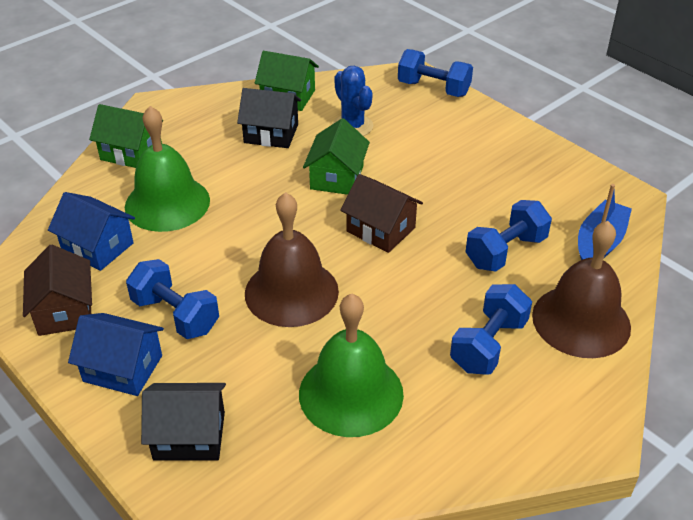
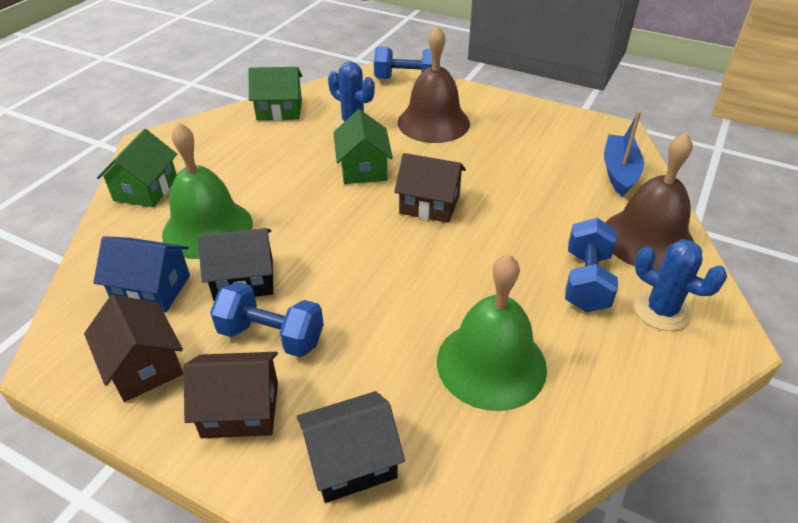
camera: 20 degrees left, 0 degrees up
blue house [68,313,164,396] -> brown house [184,352,278,438]
green house [89,104,163,168] -> green house turned 75 degrees counterclockwise [97,129,177,207]
black house [237,88,301,148] -> black house moved to [197,228,273,301]
brown bell [245,192,339,327] -> brown bell moved to [398,26,470,143]
blue dumbbell [465,200,552,272] -> none
none -> blue cactus [634,239,727,331]

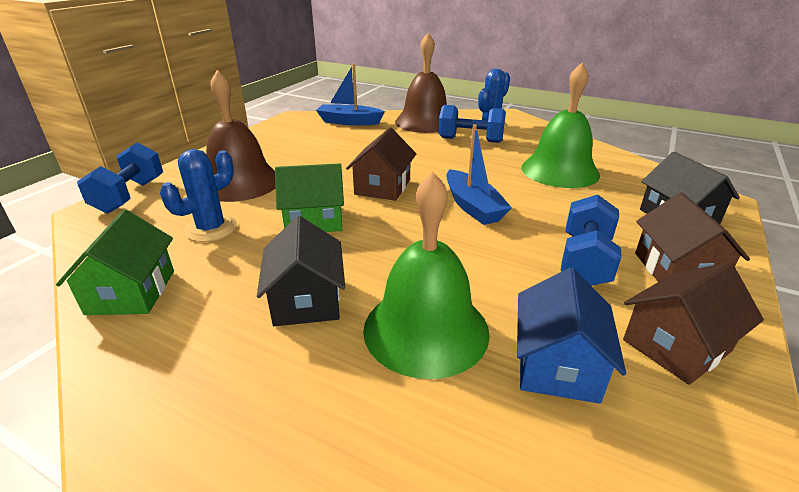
camera: 90 degrees left, 10 degrees down
green house [97,129,177,207] -> none
black house [197,228,273,301] -> black house moved to [257,216,345,326]
none -> blue boat [447,124,512,225]

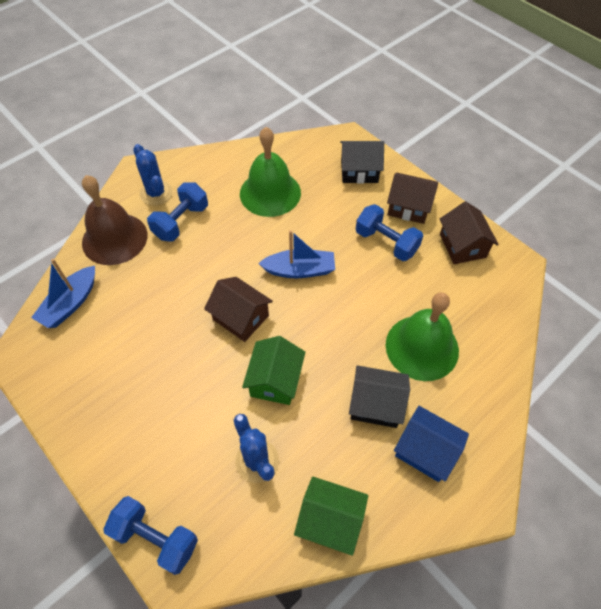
camera: 70 degrees left, 25 degrees up
brown bell [206,70,276,202] -> none
blue house [517,268,626,404] -> blue house moved to [394,406,469,482]

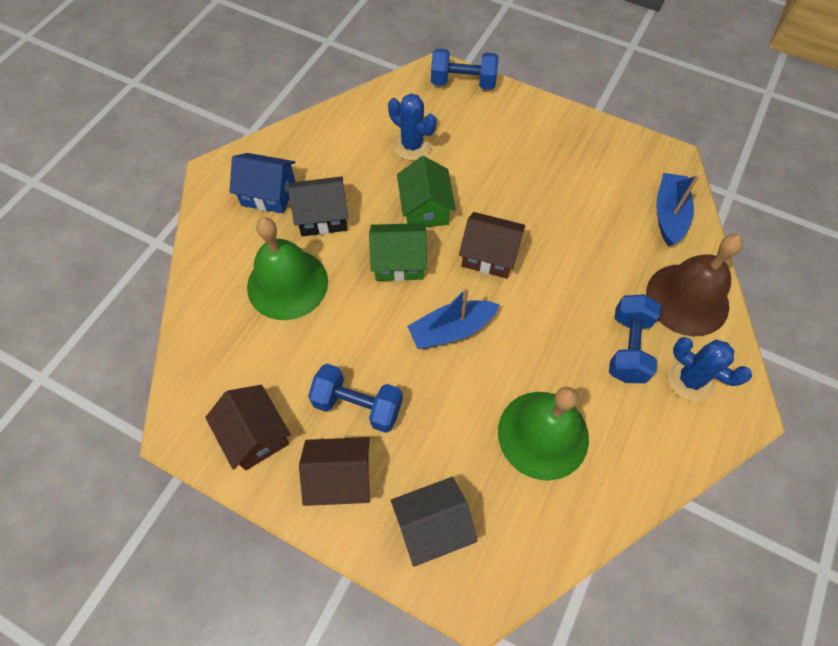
camera: 160 degrees right, 5 degrees up
green house [294,476,368,556] -> green house moved to [369,223,427,281]

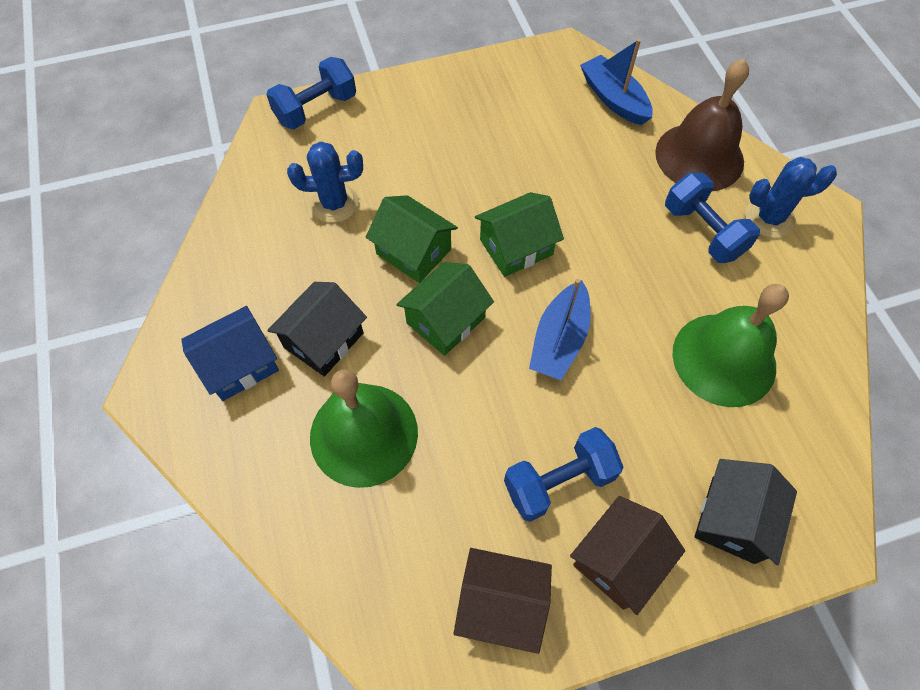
camera: 45 degrees left, 0 degrees up
brown house [459,212,525,278] -> green house [475,192,564,277]

